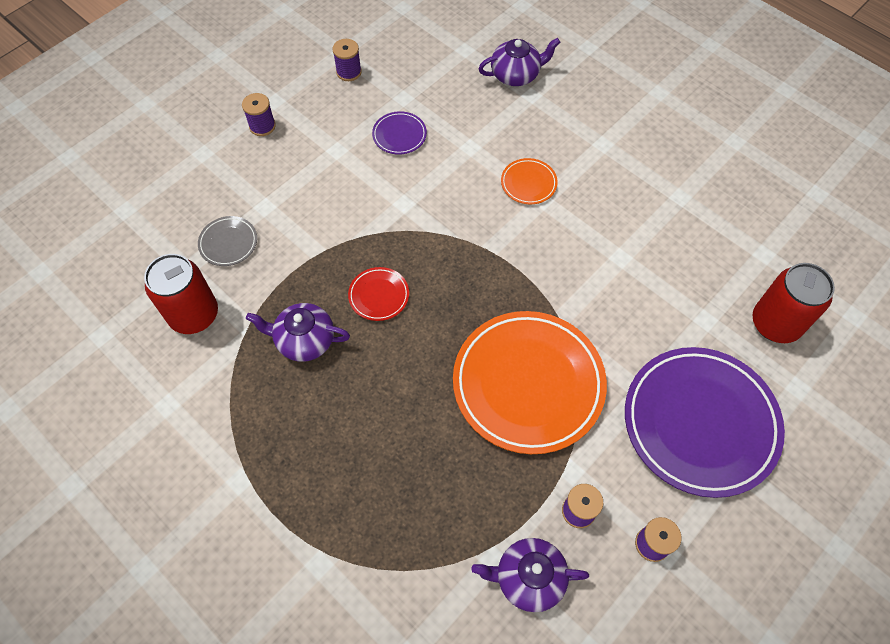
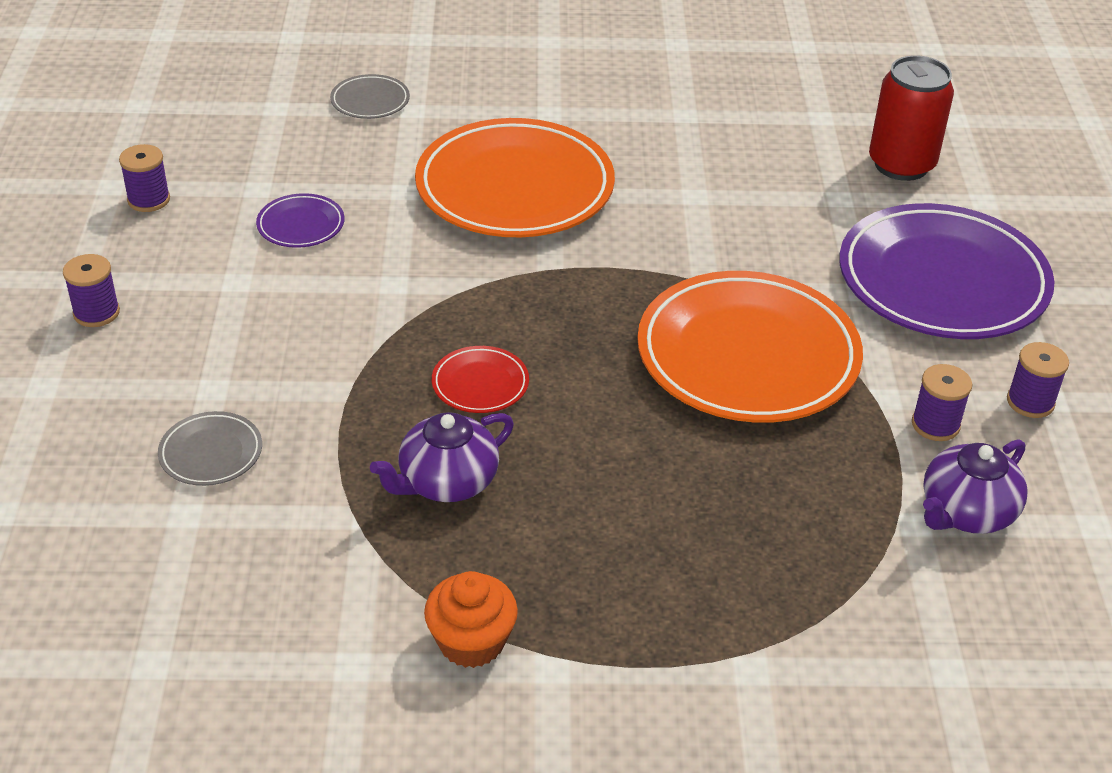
camera: 45 degrees left, 20 degrees down
red can [144,254,218,334] -> none
purple teapot [478,38,560,86] -> grey plate [330,74,410,119]
orange plate [501,158,558,204] -> orange plate [415,118,615,237], size x2.35
none -> orange cupcake [424,571,518,668]

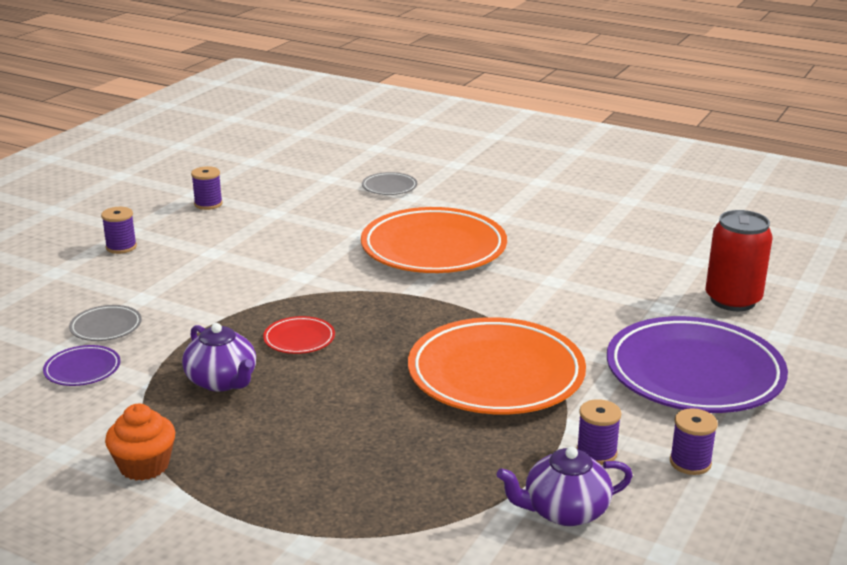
camera: 30 degrees right, 15 degrees down
purple plate [256,193,344,248] -> purple plate moved to [43,345,120,386]
purple teapot [370,412,514,502] -> purple teapot turned 120 degrees counterclockwise [182,323,256,392]

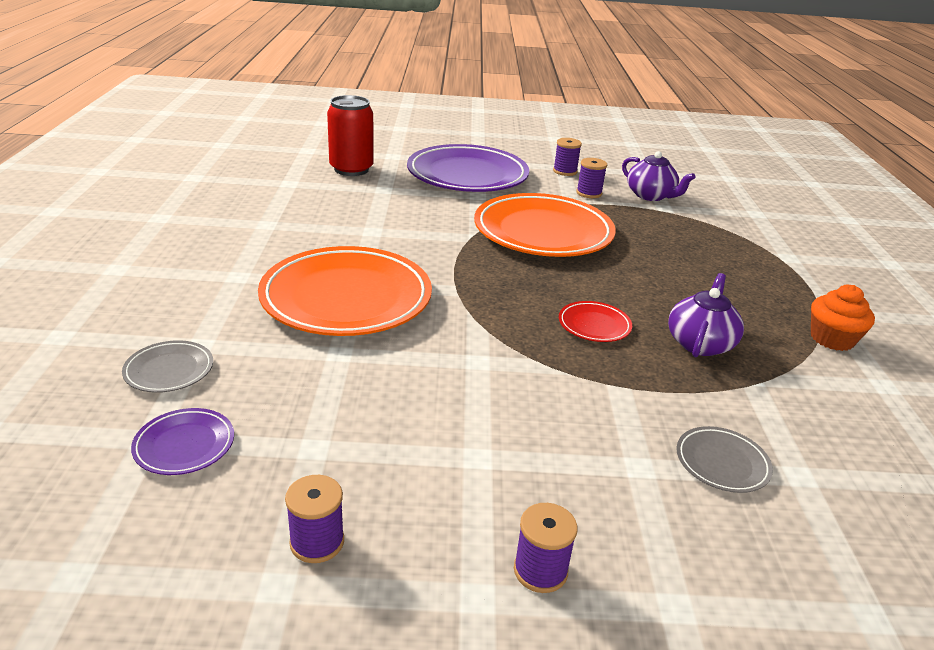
camera: 120 degrees left, 5 degrees up
purple plate [43,345,120,386] -> purple plate moved to [131,408,234,475]

